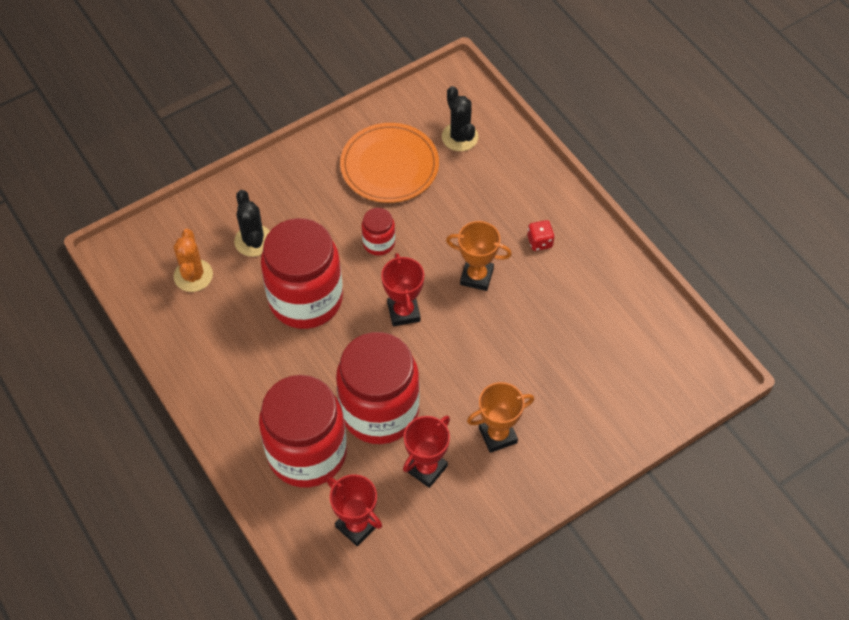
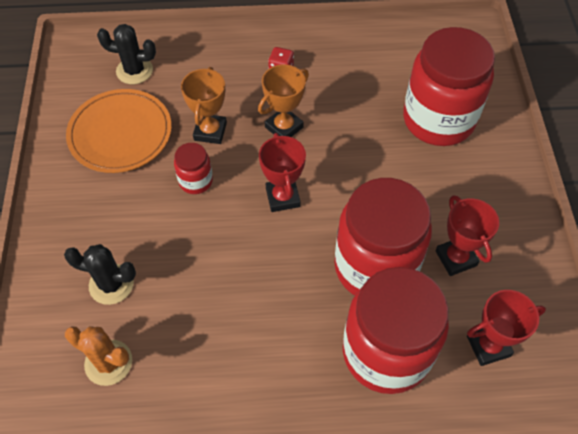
camera: 60 degrees left, 0 degrees up
red jar [261,218,343,329] -> red jar moved to [403,27,495,146]
red trophy [381,253,424,327] -> red trophy turned 60 degrees clockwise [259,133,306,212]
orange trophy [467,382,534,453] -> orange trophy moved to [181,67,227,144]

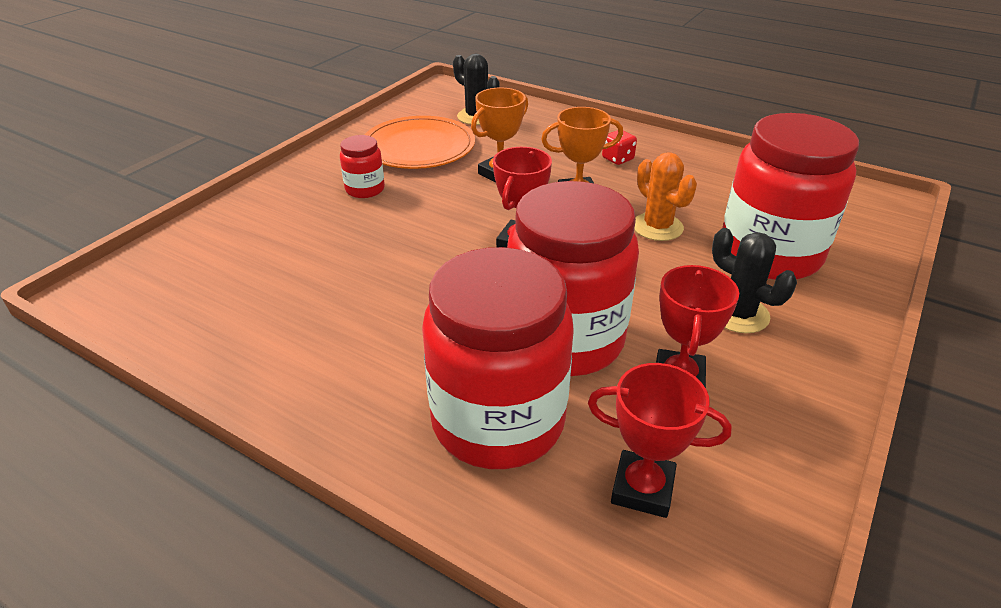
camera: 35 degrees right, 20 degrees down
black cactus [64,244,136,305] -> black cactus moved to [712,228,797,333]
orange cactus [65,326,132,386] -> orange cactus moved to [634,152,697,241]
red jar [174,143,213,194] -> red jar moved to [340,135,385,198]

